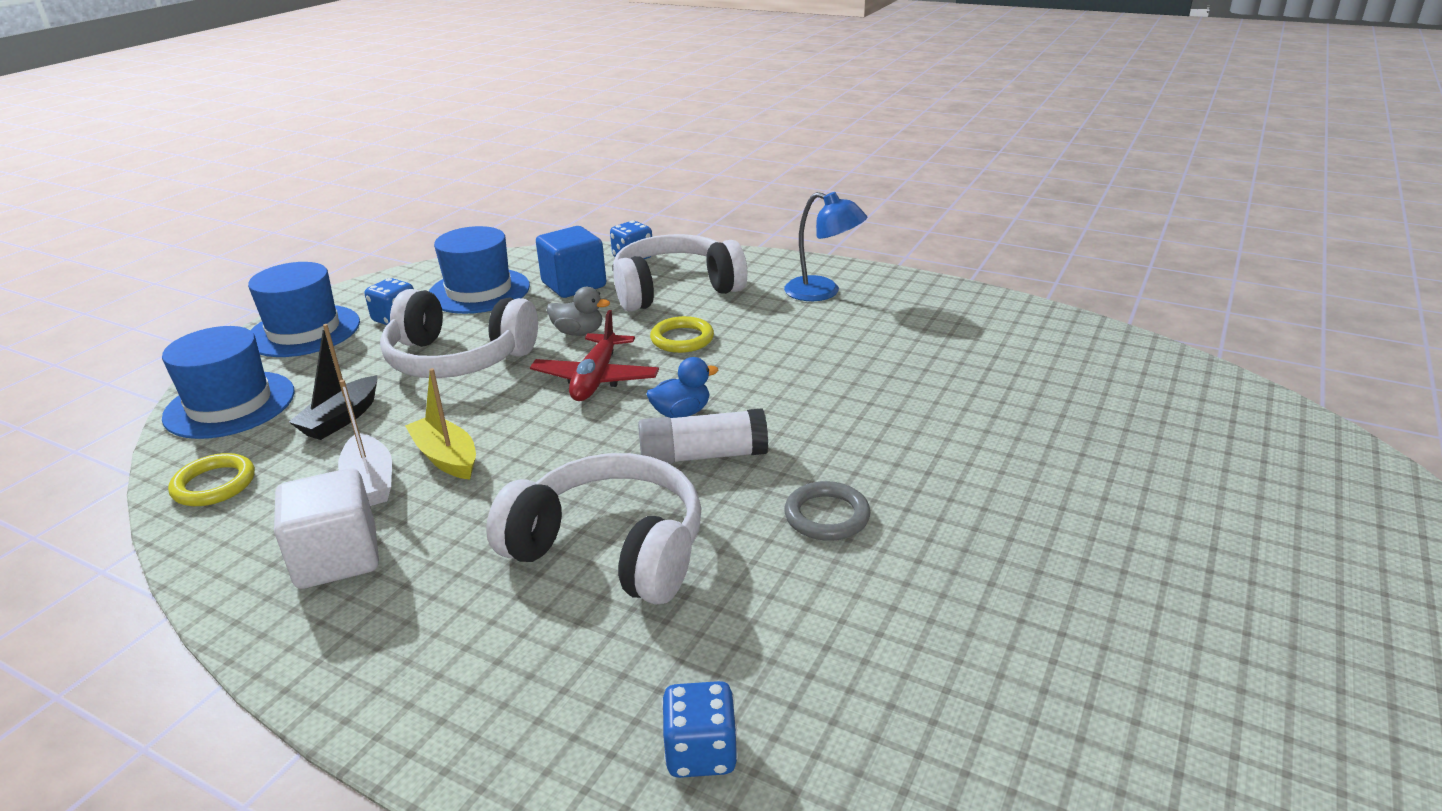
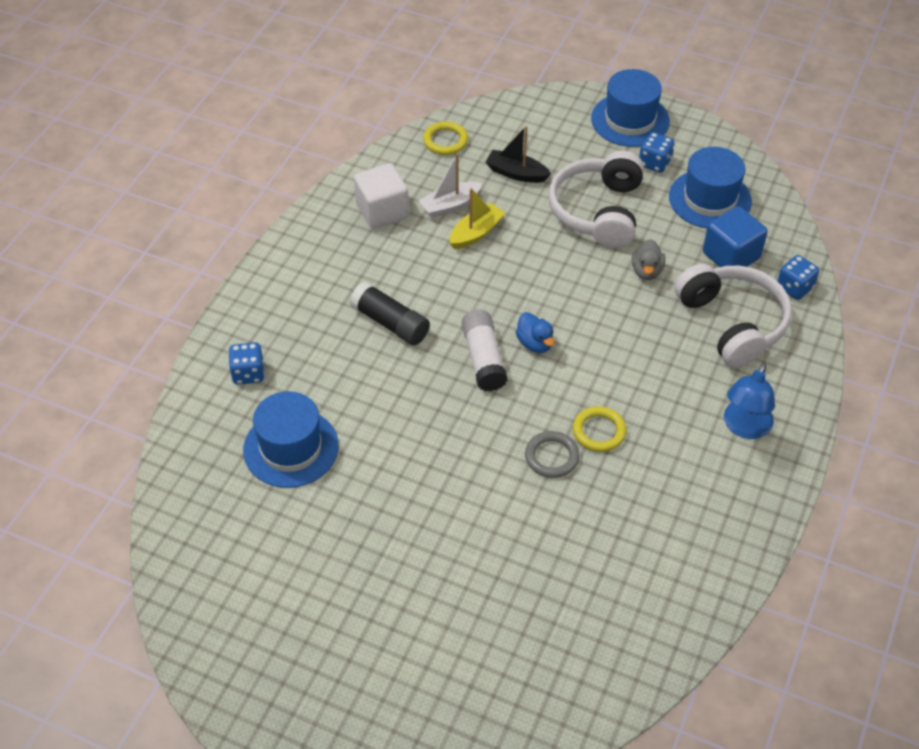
camera: 85 degrees right, 20 degrees up
blue hat [162,326,295,439] -> blue hat moved to [243,391,339,488]
white headphones [486,453,702,605] -> black glue stick [350,281,430,345]
red plane [530,310,659,401] -> none
yellow ring [650,316,714,353] -> yellow ring moved to [573,406,626,452]
grey ring [784,481,870,541] -> grey ring moved to [525,431,580,478]

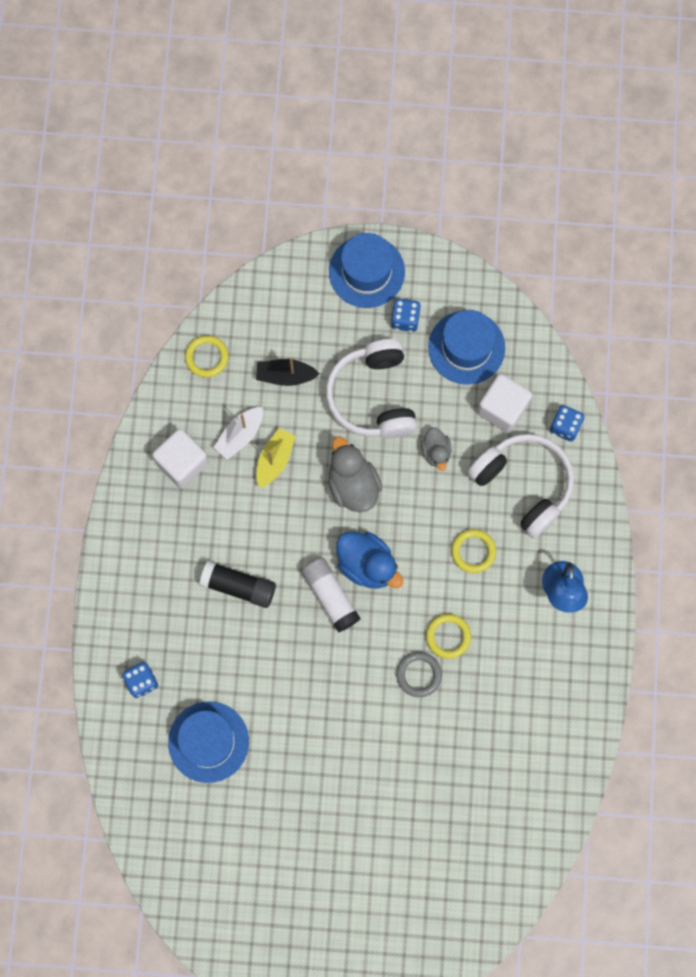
camera: 20 degrees left, 25 degrees up
blue duck [516,312,555,353] -> blue duck [337,532,403,589], size x1.67
blue cube [703,206,768,267] -> white cube [477,374,532,433]
none -> grey duck [328,436,382,512]
none -> yellow ring [451,529,496,573]

